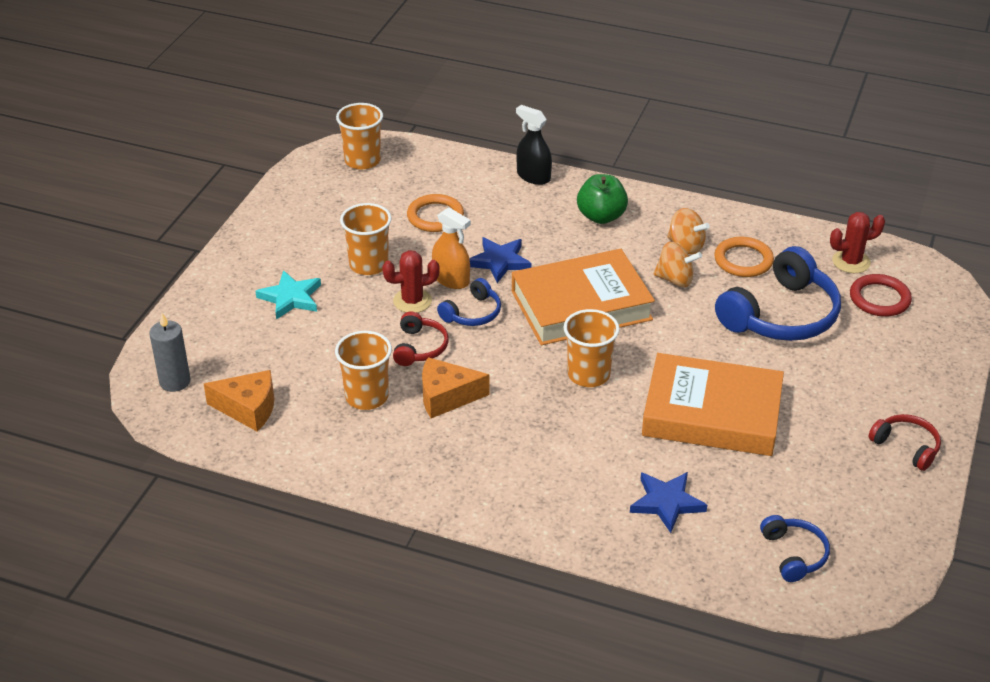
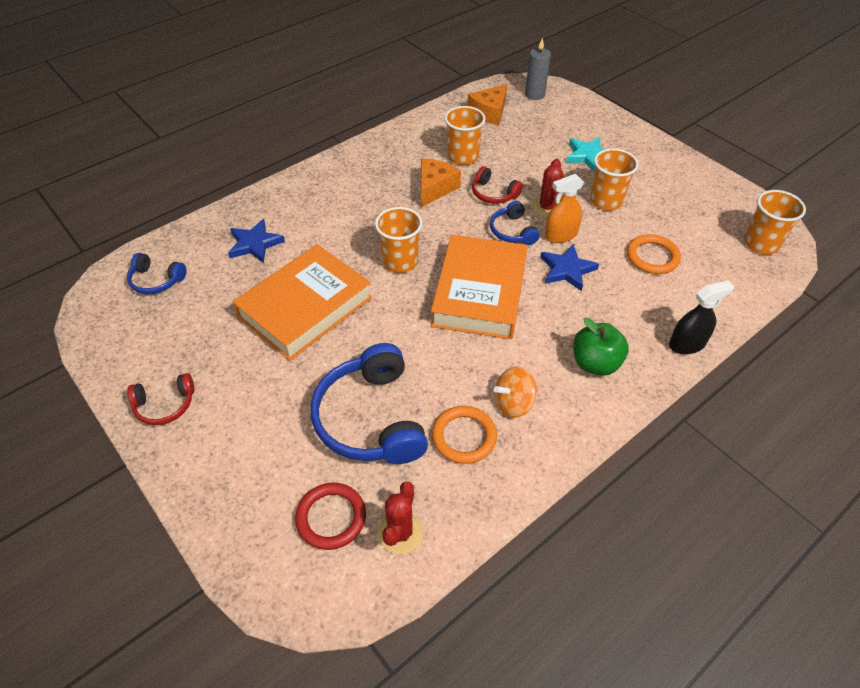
camera: 120 degrees right, 10 degrees up
orange spinning top [653,242,702,287] -> none

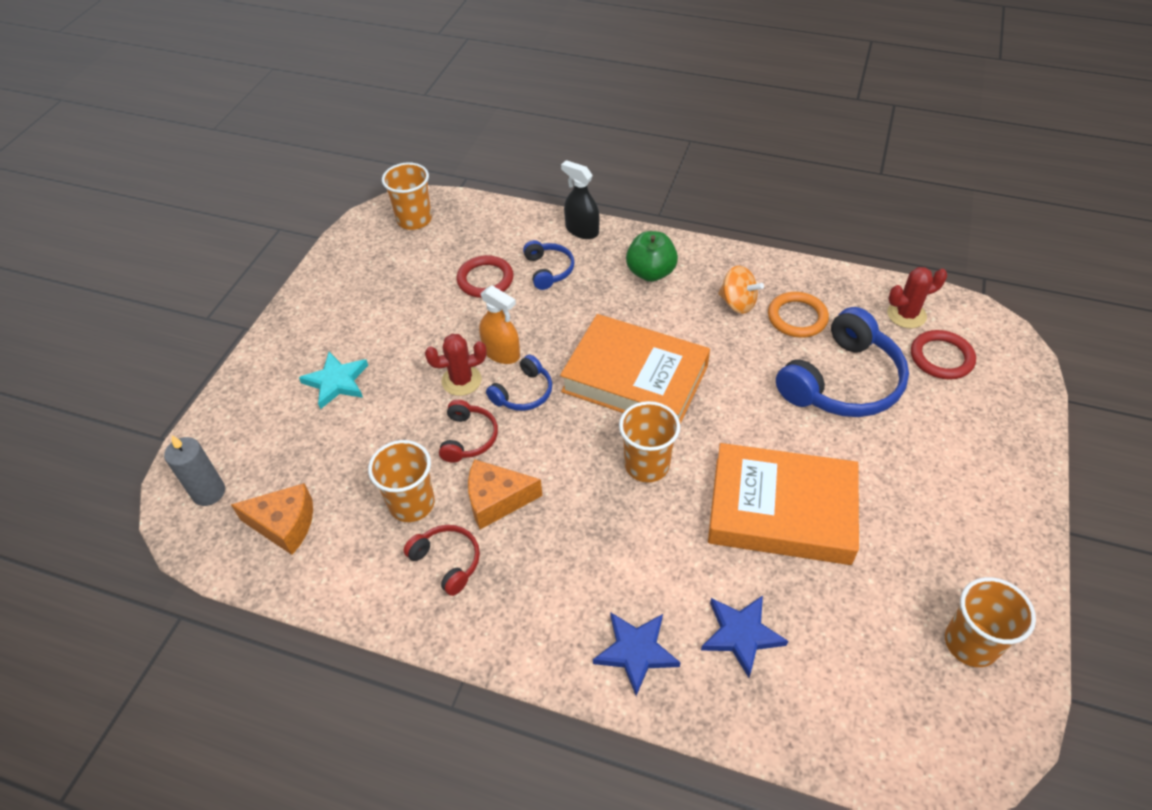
camera: 120 degrees left, 0 degrees up
blue headphones [127,253,187,294] -> blue headphones moved to [523,240,575,290]
red headphones [127,373,194,425] -> red headphones moved to [403,525,480,596]
orange book [431,235,528,339] -> orange book turned 45 degrees clockwise [560,314,710,424]
blue star [540,244,599,291] -> blue star moved to [593,613,681,696]
orange cup [590,148,639,210] -> orange cup moved to [945,577,1036,667]
orange ring [627,234,681,274] -> red ring [457,255,514,298]

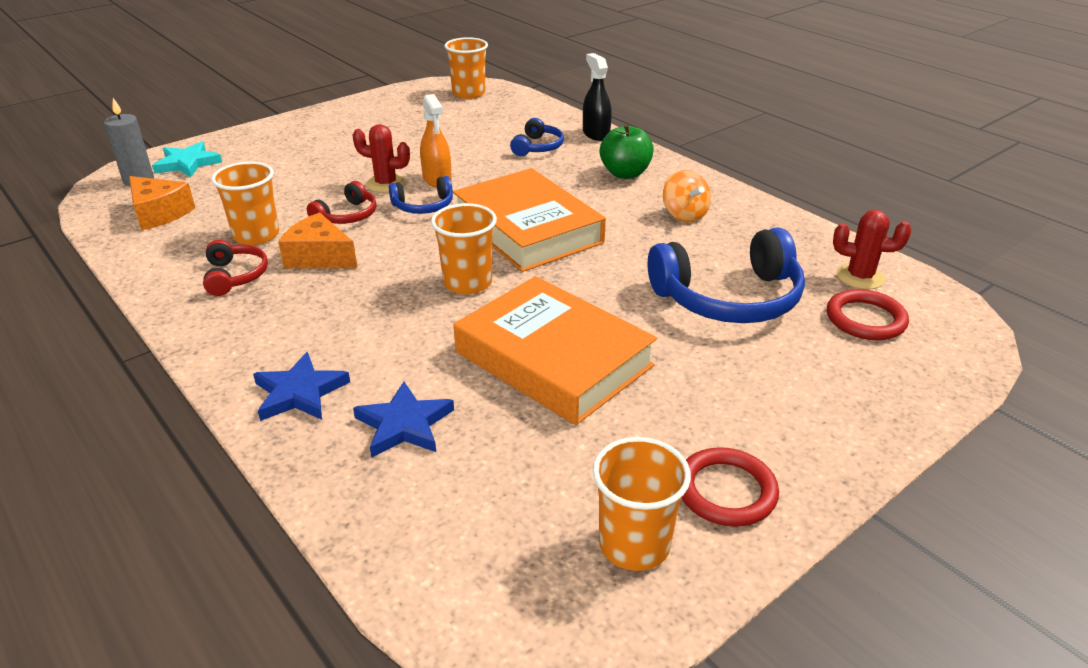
camera: 30 degrees right, 15 degrees down
turquoise star [299,352,368,409] -> turquoise star moved to [152,141,222,177]
red ring [457,255,514,298] -> red ring moved to [682,447,779,527]
orange ring [768,292,829,338] -> none

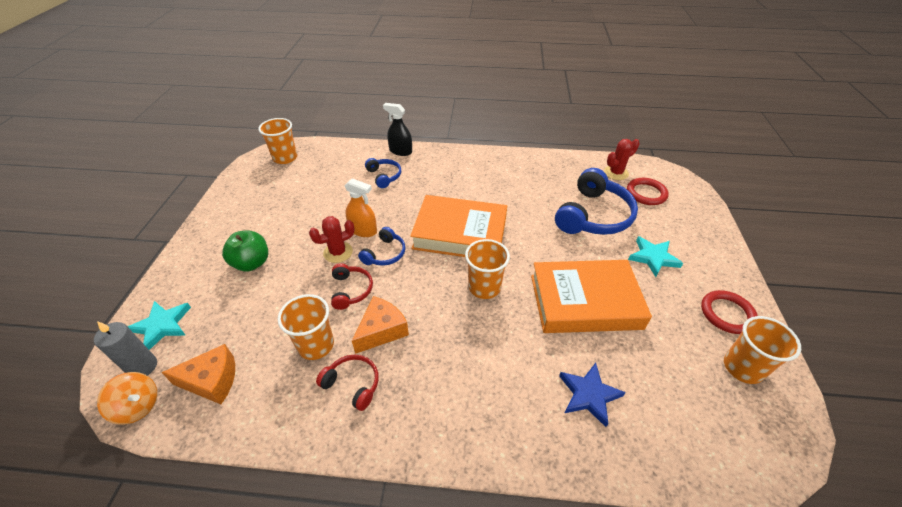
camera: 45 degrees left, 10 degrees up
blue star [253,352,350,421] -> none
orange cheese [278,213,357,268] -> orange cheese turned 150 degrees clockwise [352,296,409,354]
green apple [600,124,654,179] -> green apple moved to [222,231,268,272]
orange spinning top [663,170,711,223] -> orange spinning top moved to [97,372,157,425]
none -> turquoise star [628,236,683,277]

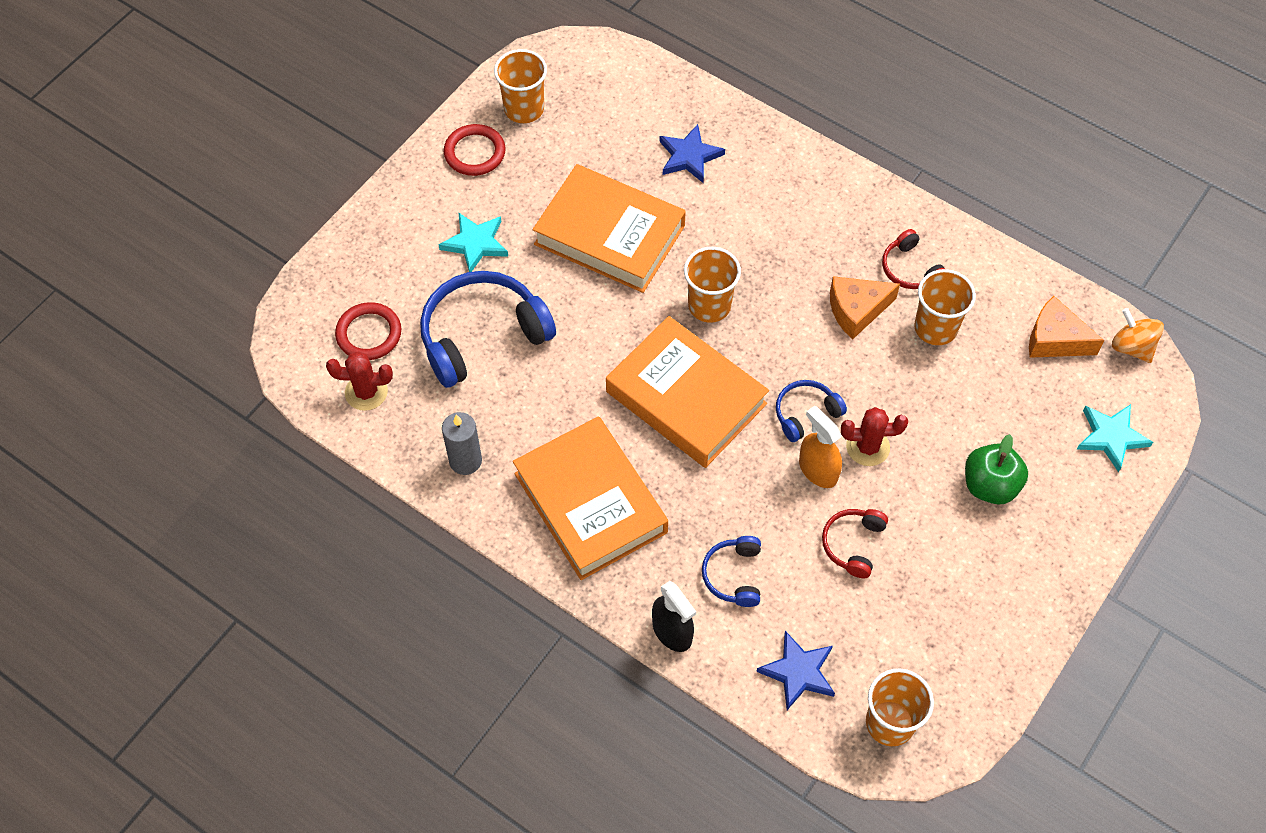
camera: 150 degrees left, 15 degrees up
grey candle [94,321,157,376] -> grey candle moved to [442,412,482,475]
red headphones [331,263,373,310] -> red headphones moved to [822,509,888,578]
none -> orange book [513,416,668,580]
none -> blue star [756,631,835,710]

